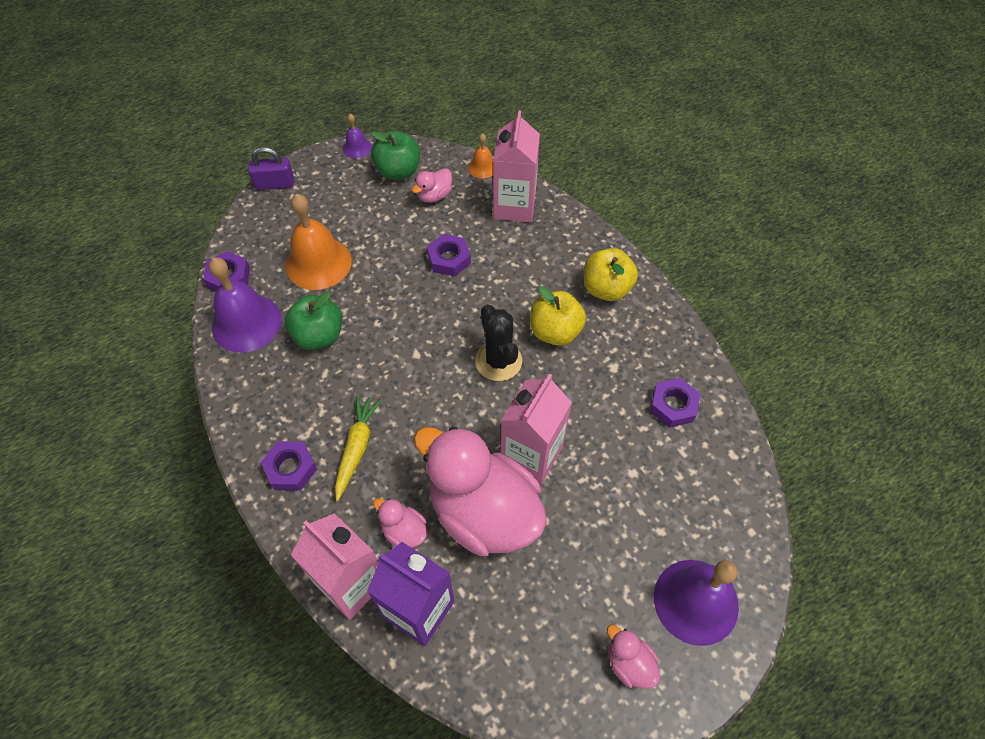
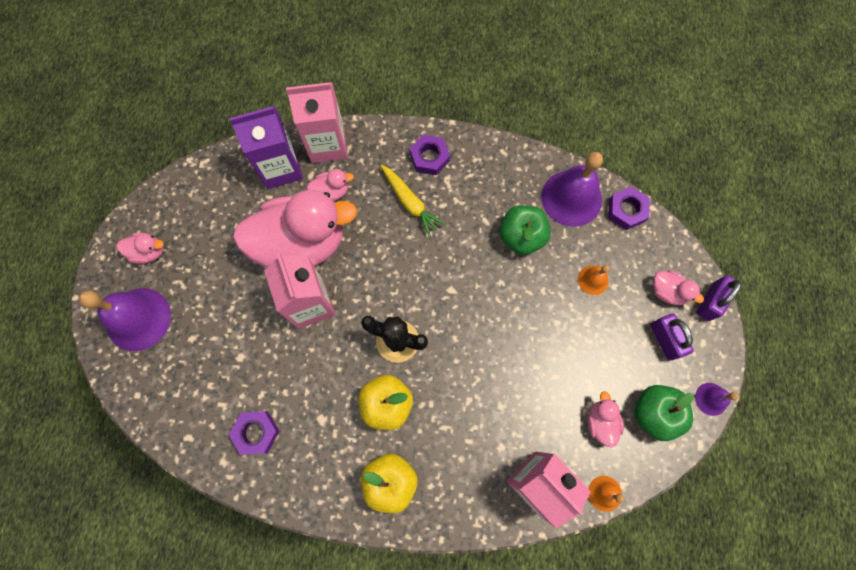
camera: 130 degrees right, 15 degrees up
orange bell [286,194,352,290] -> orange bell [578,265,610,295], size x0.49
purple nut [427,234,471,276] -> none
none -> purple padlock [651,314,693,361]
none -> pink duck [653,270,704,305]

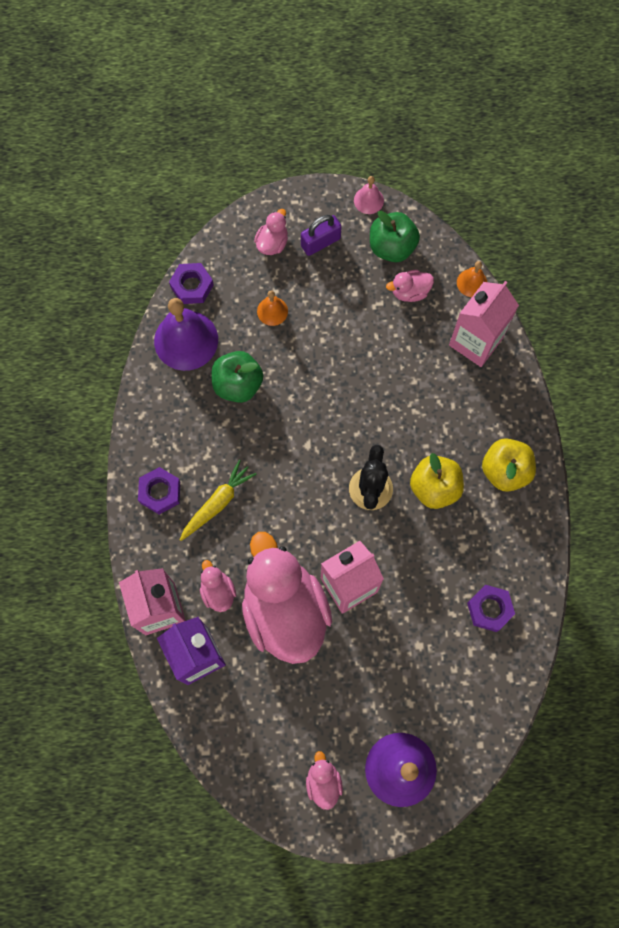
camera: 100 degrees left, 0 degrees up
purple bell [695,383,739,416] -> pink bell [354,176,384,214]
purple padlock [696,275,741,321] -> none

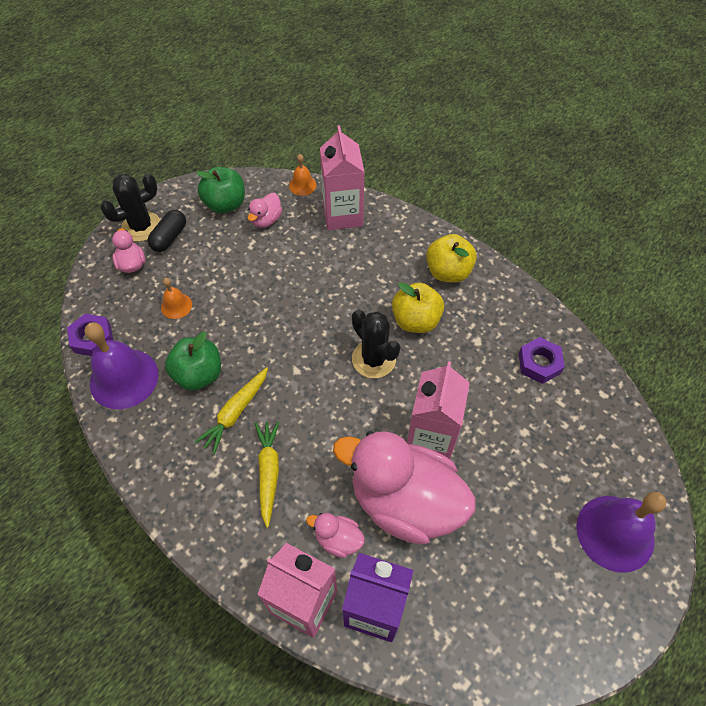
camera: 45 degrees left, 15 degrees down
purple nut [138,467,180,514] -> none
purple padlock [301,215,342,256] -> black capsule [147,210,186,252]
pink duck [306,751,343,810] -> none
pink bell [354,176,384,214] -> none
none -> black cactus [100,174,160,242]
none -> yellow carrot [195,367,268,455]

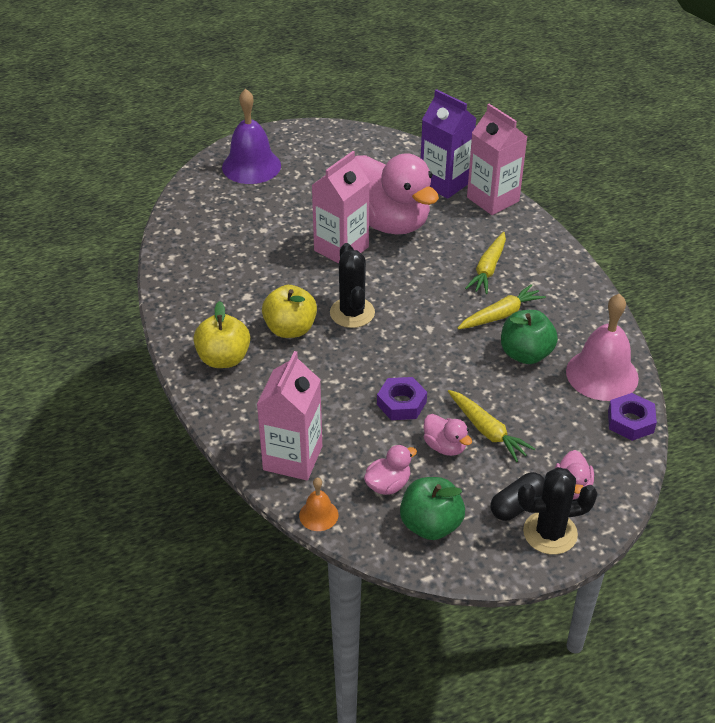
camera: 155 degrees left, 15 degrees down
purple bell [85,322,158,410] -> pink bell [566,294,639,401]
orange bell [161,278,192,319] -> none
pink duck [306,513,365,558] -> pink duck moved to [424,414,472,456]
purple nut [519,337,565,384] -> purple nut moved to [377,377,427,420]
none -> yellow carrot [448,390,535,462]

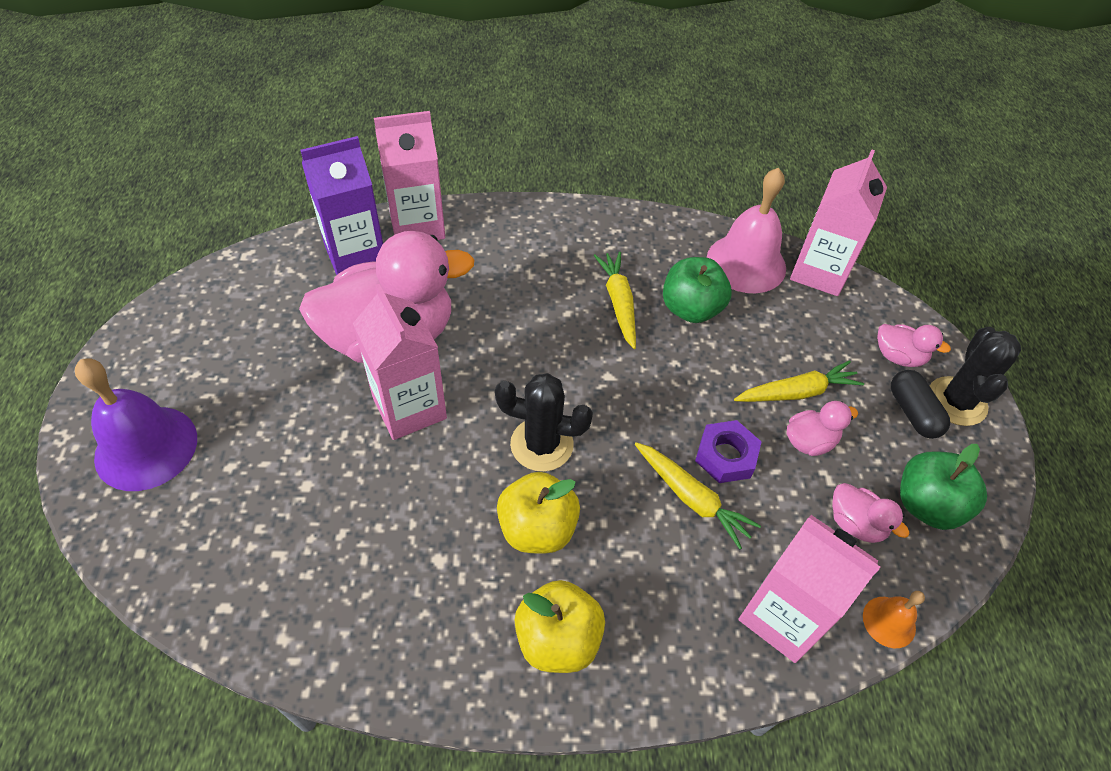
camera: 70 degrees left, 10 degrees up
pink duck [364,445,417,495] -> pink duck turned 150 degrees clockwise [832,483,910,543]
yellow carrot [465,232,506,294] -> yellow carrot moved to [635,442,761,549]
purple nut [608,393,657,441] -> pink carton [790,149,887,296]

